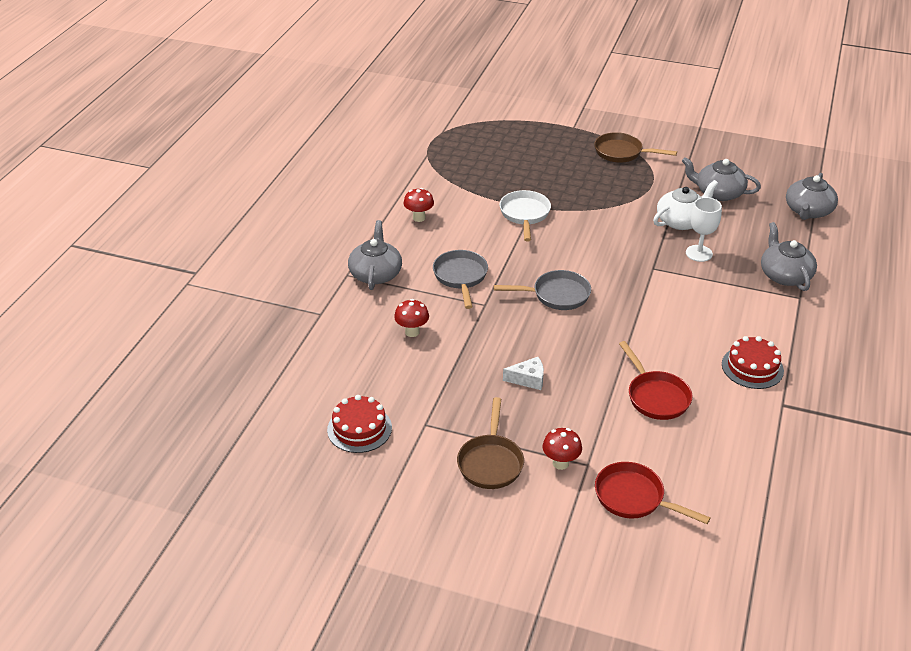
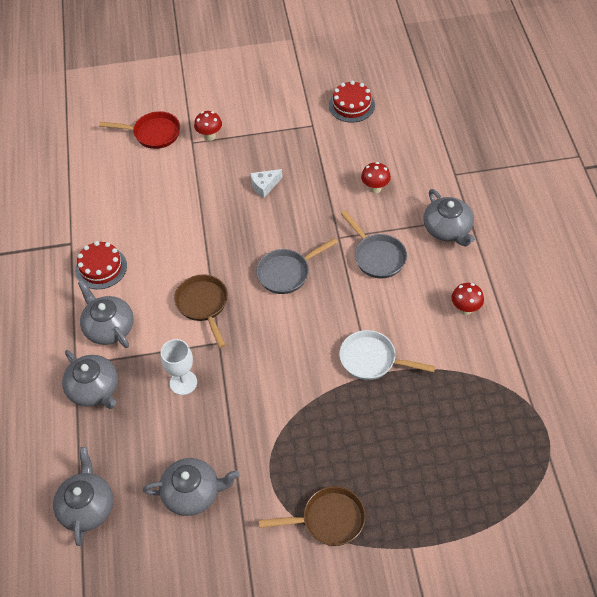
camera: 155 degrees right, 15 degrees up
brown pan [457,397,524,489] -> brown pan moved to [174,275,228,348]
white pan [499,190,551,241] -> white pan turned 135 degrees clockwise [339,330,436,380]
red pan [619,341,692,420] -> none
white teapot [653,180,718,230] -> none
none -> grey teapot [78,280,133,348]

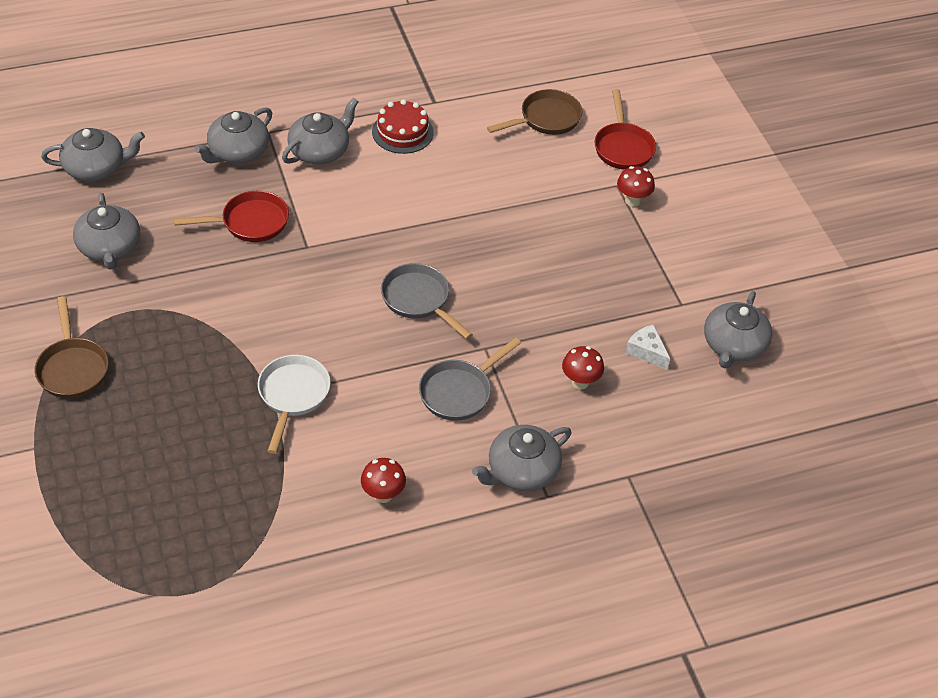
camera: 75 degrees right, 5 degrees down
white goblet [161,339,197,395] -> red pan [174,191,289,242]
brown pan [174,275,228,348] -> brown pan moved to [487,89,582,135]
white cheese [250,169,283,198] -> white cheese moved to [625,324,670,370]
red cake [329,81,375,123] -> grey teapot [704,291,772,368]

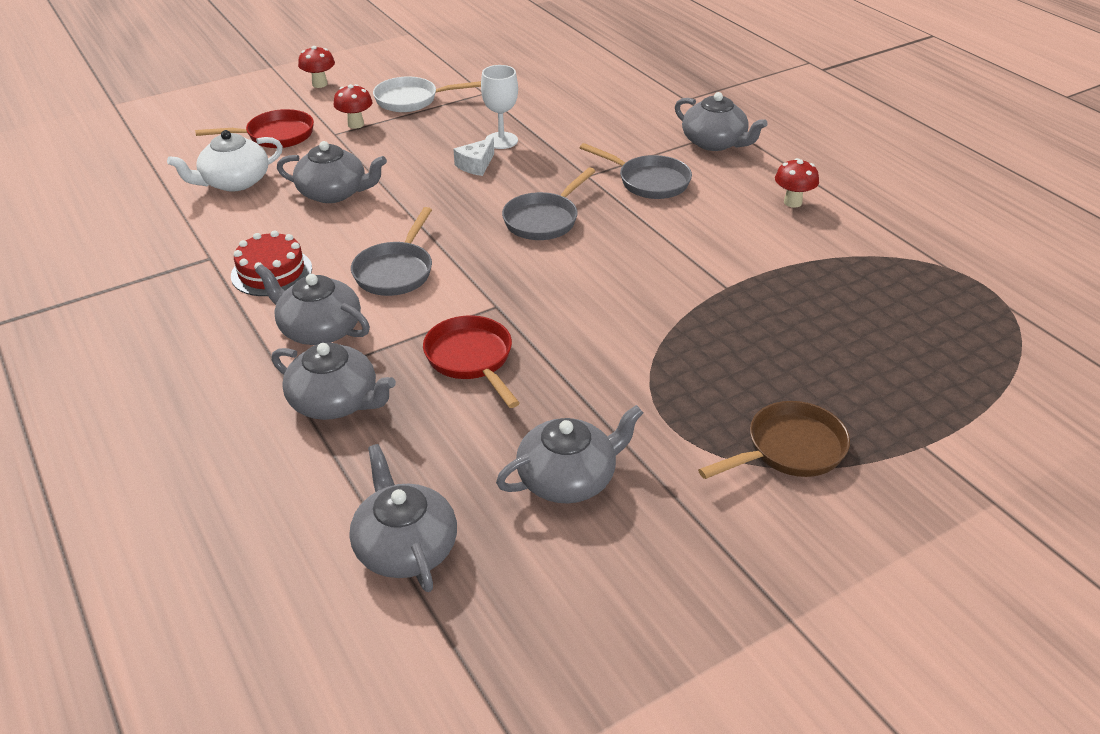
camera: 100 degrees left, 10 degrees down
white pan [258,355,331,454] -> white pan moved to [373,77,481,112]
brown pan [487,89,582,135] -> white teapot [167,130,283,192]
red mushroom [562,346,604,390] -> red mushroom moved to [298,46,335,88]
white cheese [625,324,670,370] -> white cheese moved to [453,138,494,176]
grey teapot [704,291,772,368] -> grey teapot moved to [277,141,387,203]
none -> grey pan [351,207,432,296]
none -> white goblet [481,65,518,149]

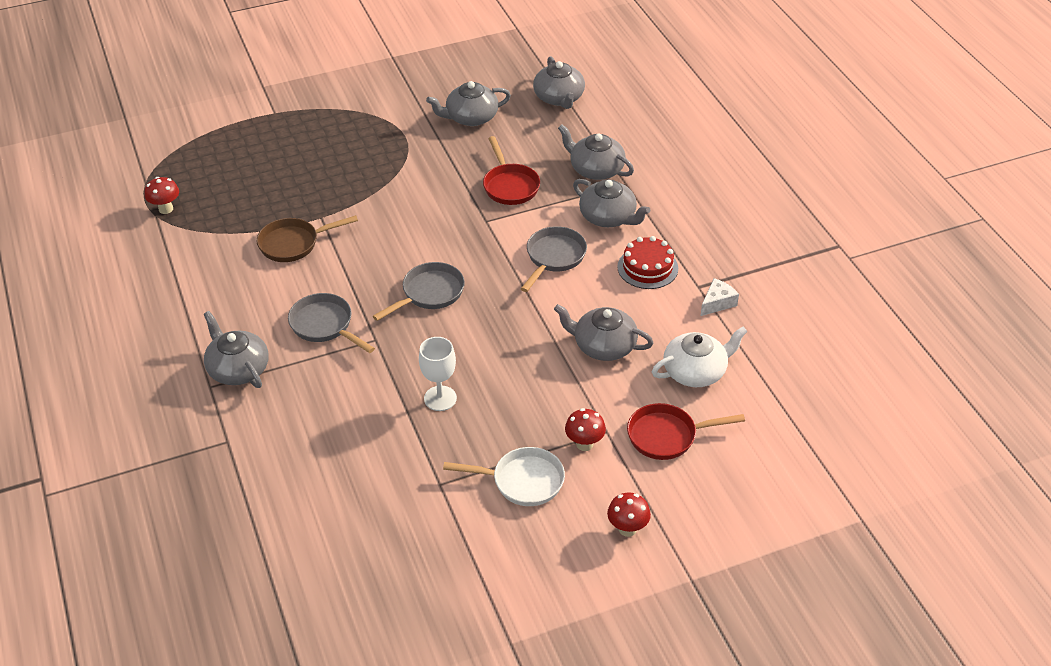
camera: 170 degrees left, 5 degrees up
white cheese [453,138,494,176] -> white cheese moved to [701,278,739,316]
brown pan [698,401,850,479] -> brown pan moved to [257,215,358,262]
red mushroom [775,158,819,208] -> red mushroom moved to [145,177,179,214]

